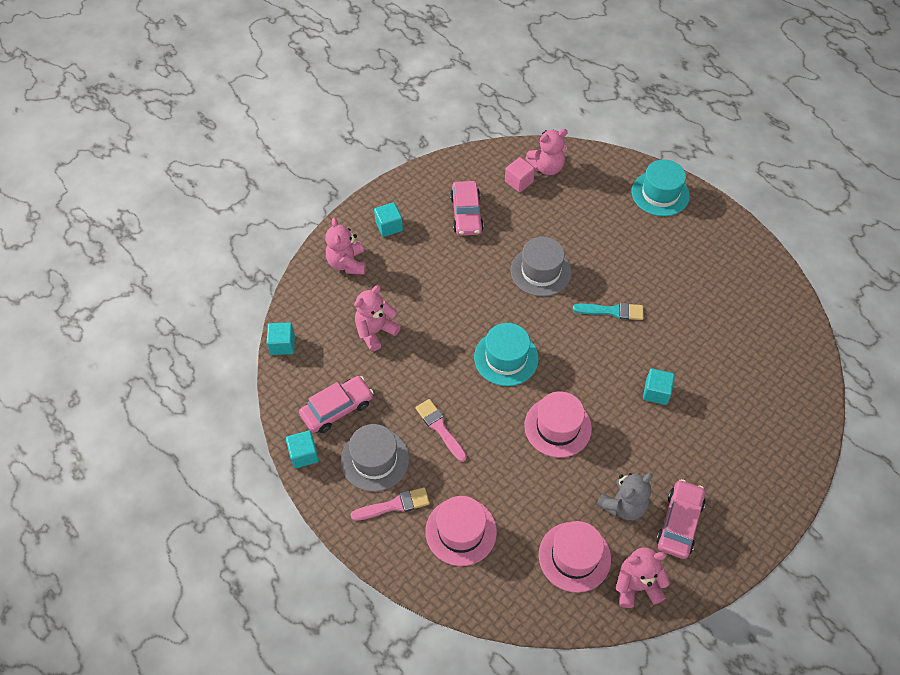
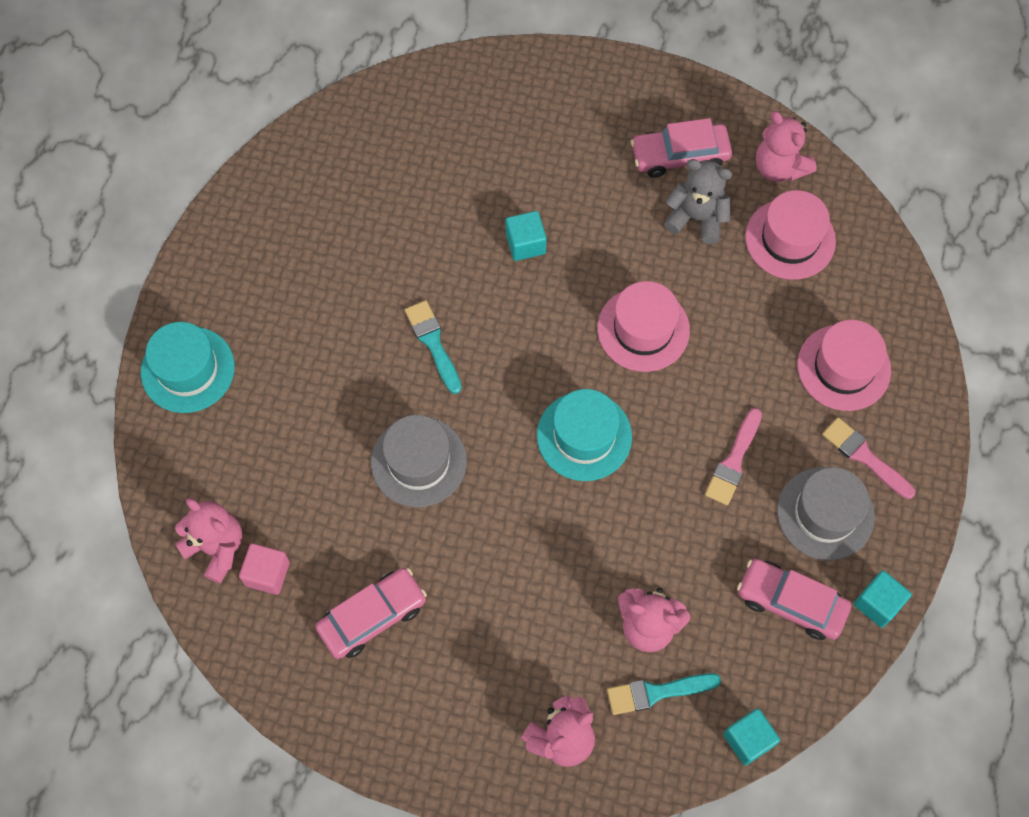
camera: 120 degrees left, 10 degrees up
turquoise cube [374,202,403,237] -> none
none -> turquoise brush [607,673,721,715]

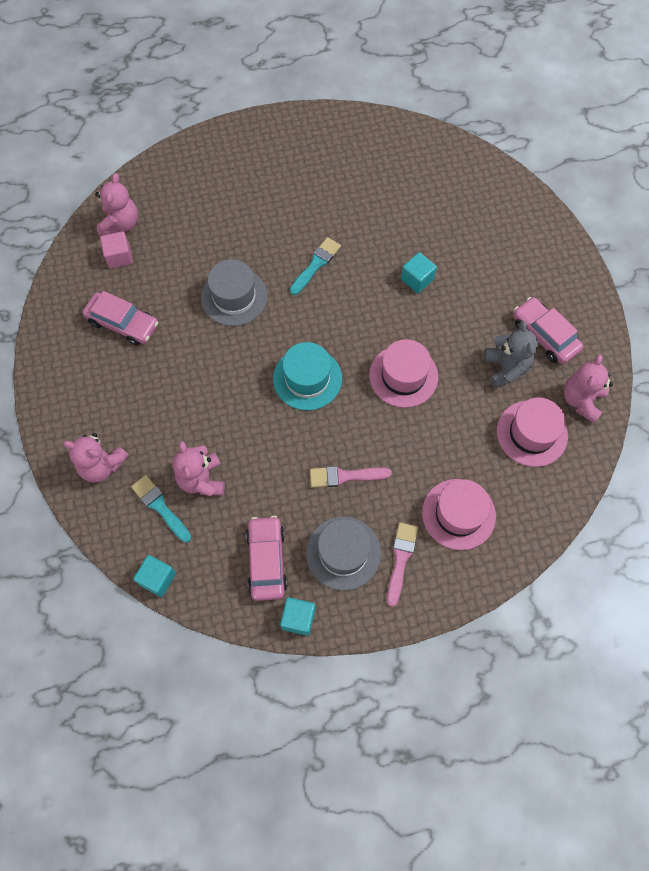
camera: 60 degrees right, 0 degrees up
turquoise hat [141,322,235,413] -> none

